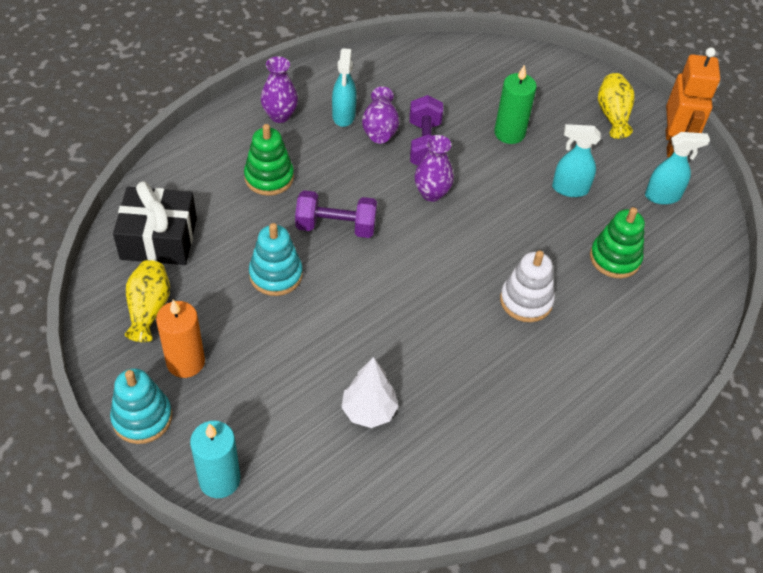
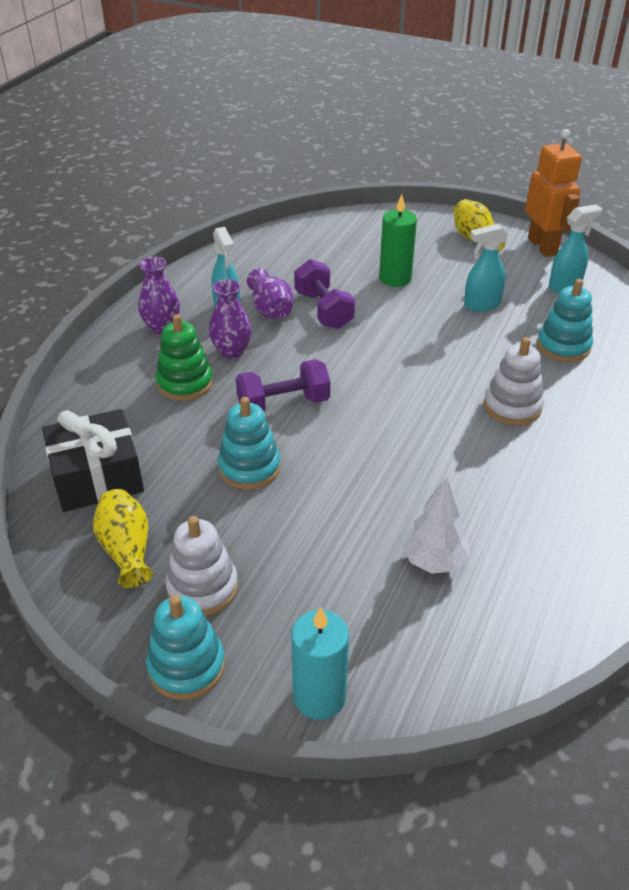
camera: 20 degrees left, 10 degrees down
orange candle [156,299,205,378] -> white stacking toy [165,516,238,616]
purple vase [414,135,454,202] -> purple vase moved to [209,279,252,359]
green stacking toy [590,207,645,278] -> turquoise stacking toy [537,279,593,362]

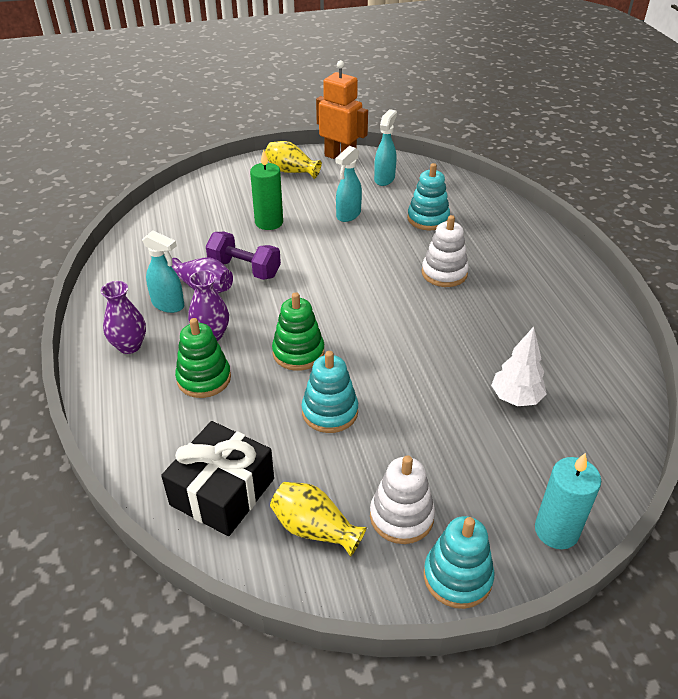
camera: 40 degrees left, 0 degrees up
purple dumbbell [236,359,330,411] -> green stacking toy [272,292,324,371]

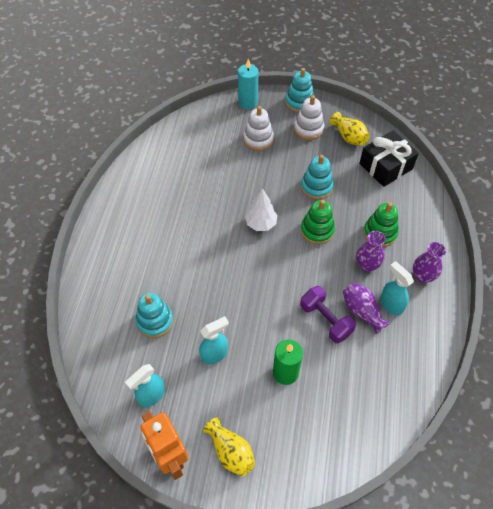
camera: 155 degrees left, 15 degrees up
white stacking toy [422,215,469,287] -> white stacking toy moved to [243,106,274,151]
white tree [491,327,547,406] -> white tree moved to [245,188,277,231]

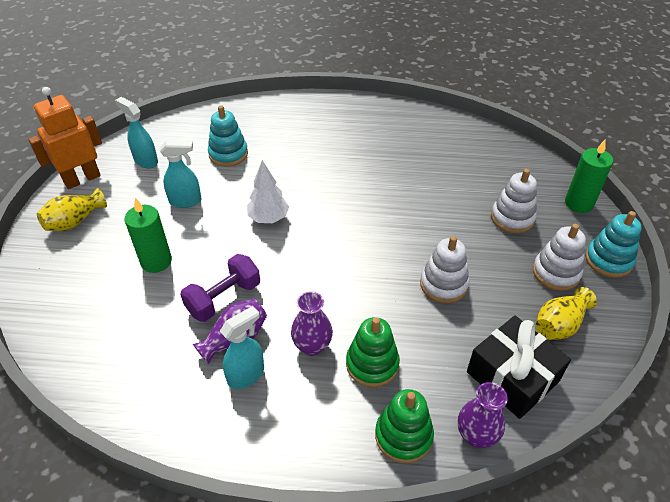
camera: 85 degrees right, 10 degrees down
turquoise spray bottle [199,316,229,364] -> turquoise spray bottle turned 60 degrees counterclockwise [160,140,202,208]
turquoise candle [238,59,259,109] -> green candle [565,140,613,213]
white tree [245,188,277,231] -> white tree moved to [247,160,289,223]
turquoise stacking toy [301,155,333,199] -> white stacking toy [420,236,469,303]
green stacking toy [301,200,335,244] -> green stacking toy moved to [375,389,434,463]
purple vase [413,242,446,283] -> purple vase moved to [458,382,508,448]

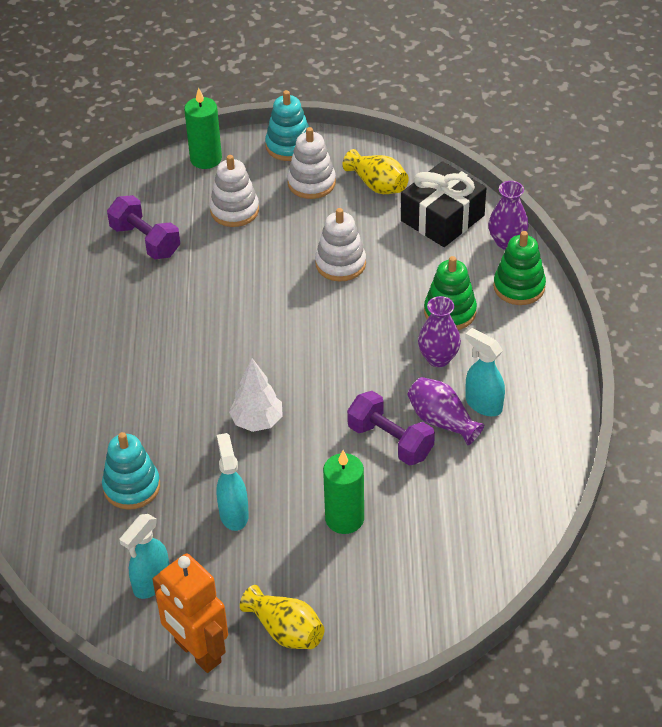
camera: 95 degrees left, 0 degrees up
none -> purple dumbbell [107,195,180,260]

